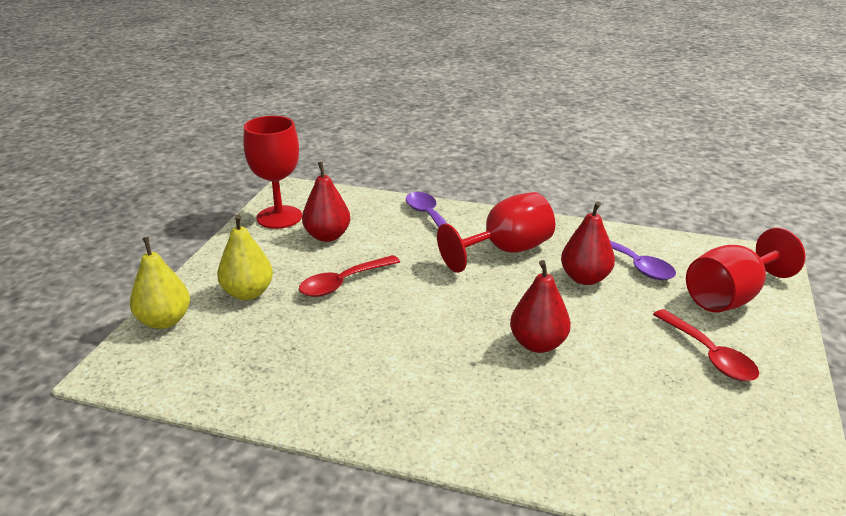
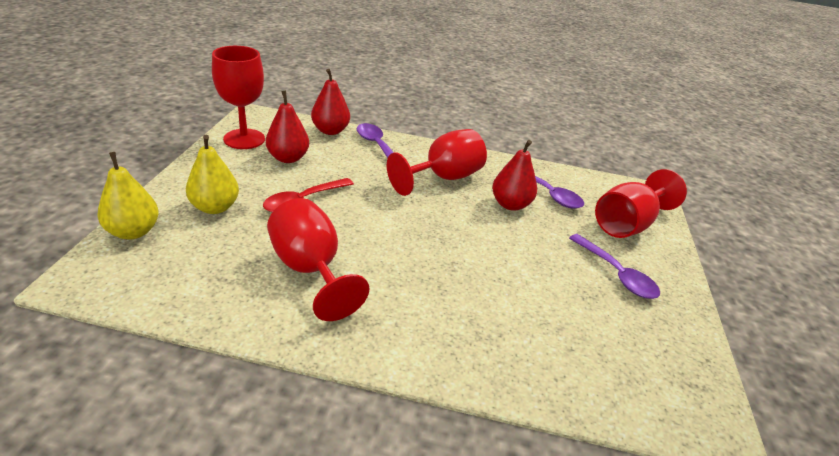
camera: 10 degrees left, 5 degrees up
red pear [510,260,571,353] -> red pear moved to [311,69,350,135]
red spoon [653,309,759,381] -> purple spoon [569,234,660,299]
none -> red goblet [267,198,370,321]

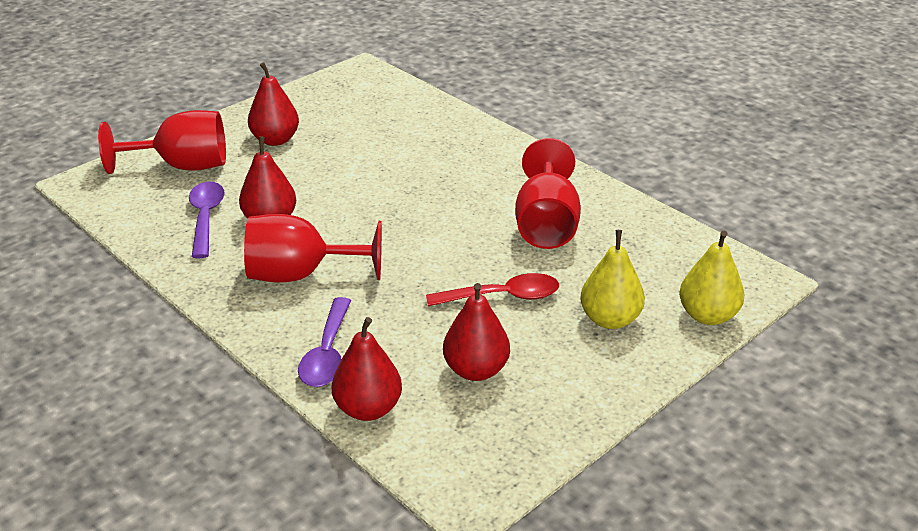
camera: 140 degrees left, 0 degrees up
red goblet [212,46,265,149] -> none
purple spoon [569,234,660,299] -> red pear [248,62,299,146]

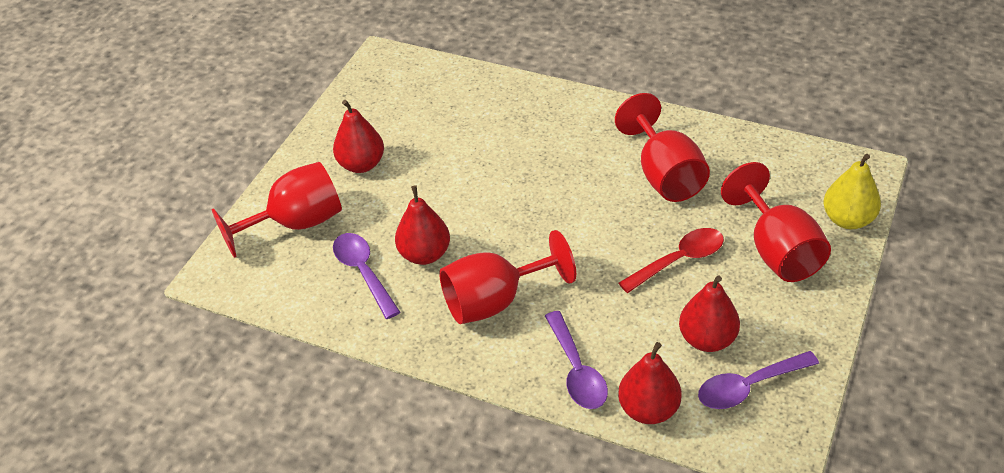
camera: 20 degrees left, 10 degrees up
yellow pear [580,230,645,329] -> red goblet [721,162,831,282]
none -> purple spoon [698,351,819,409]

